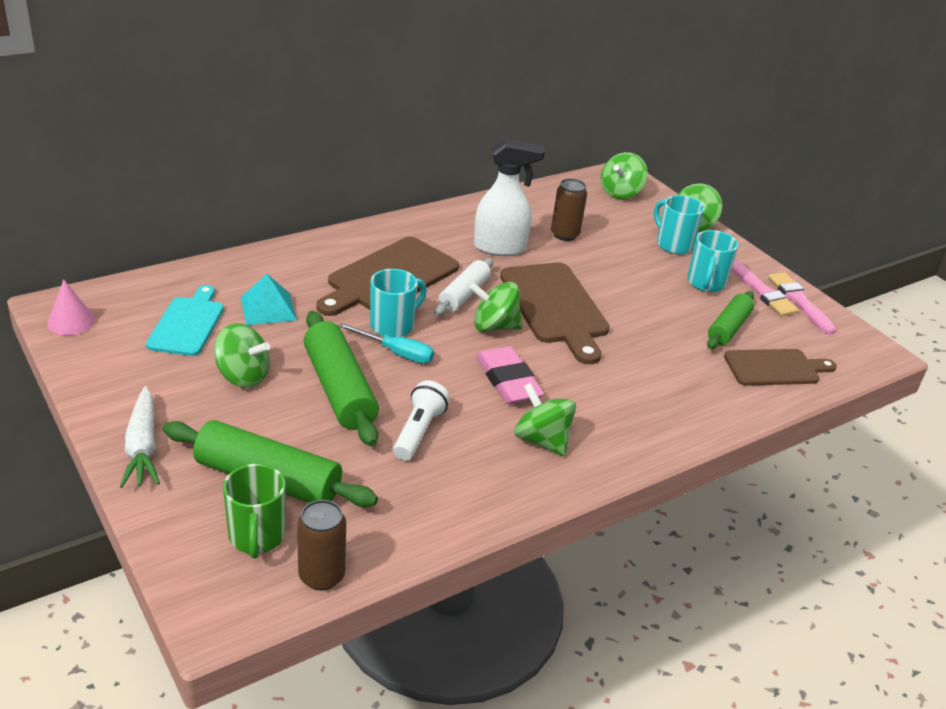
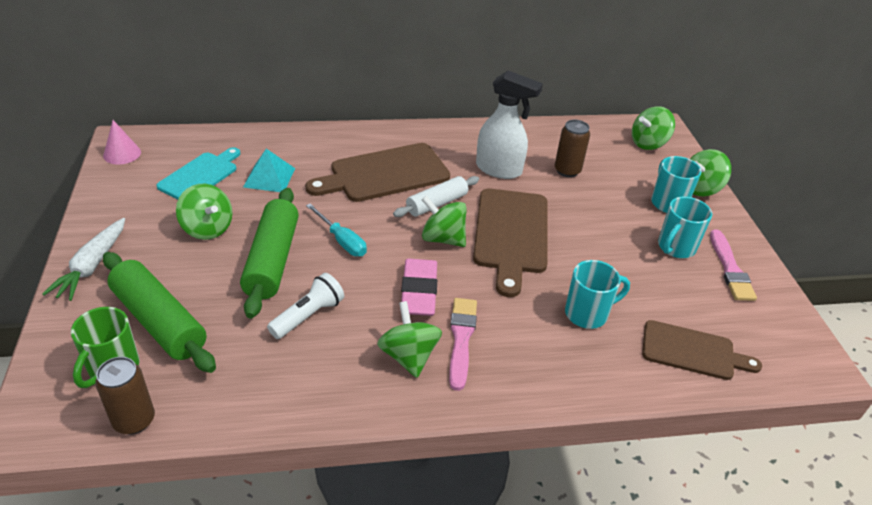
camera: 25 degrees right, 5 degrees up
turquoise mug [370,269,427,337] -> turquoise mug moved to [565,260,630,329]
green rolling pin [707,291,754,349] -> none
pink brush [768,272,836,334] -> pink brush moved to [449,298,477,391]

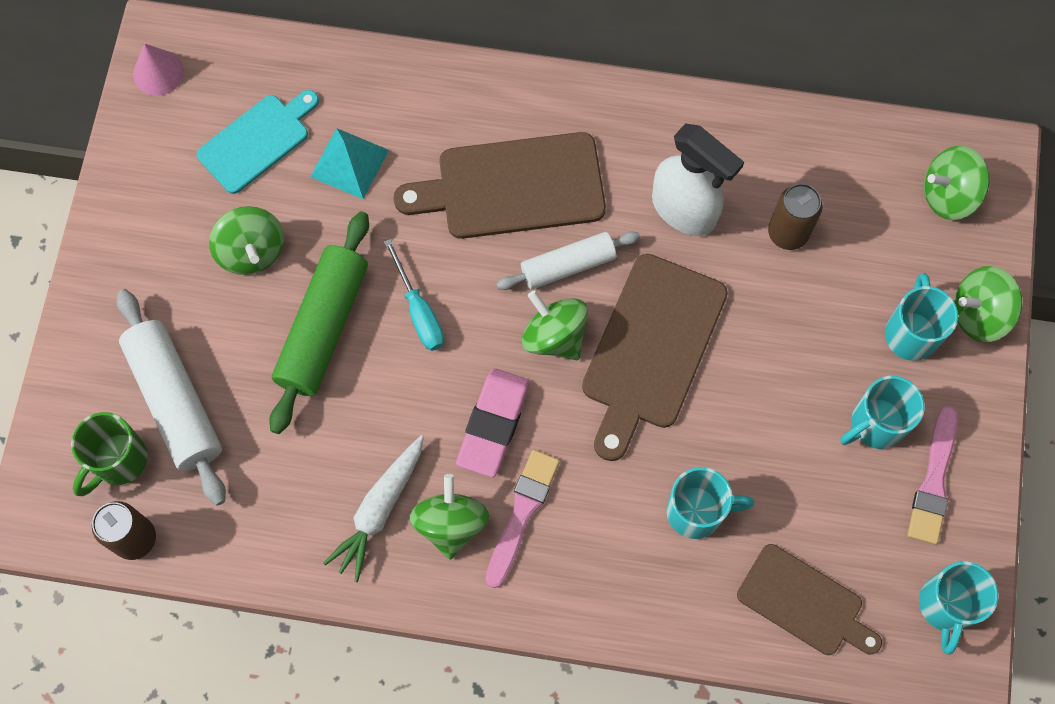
camera: 20 degrees right, 30 degrees up
white carrot [42,218,125,301] -> white carrot moved to [323,435,424,582]
green rolling pin [103,252,216,373] -> white rolling pin [117,289,226,506]
white flashlight [267,273,344,339] -> none
none -> turquoise mug [919,561,998,655]

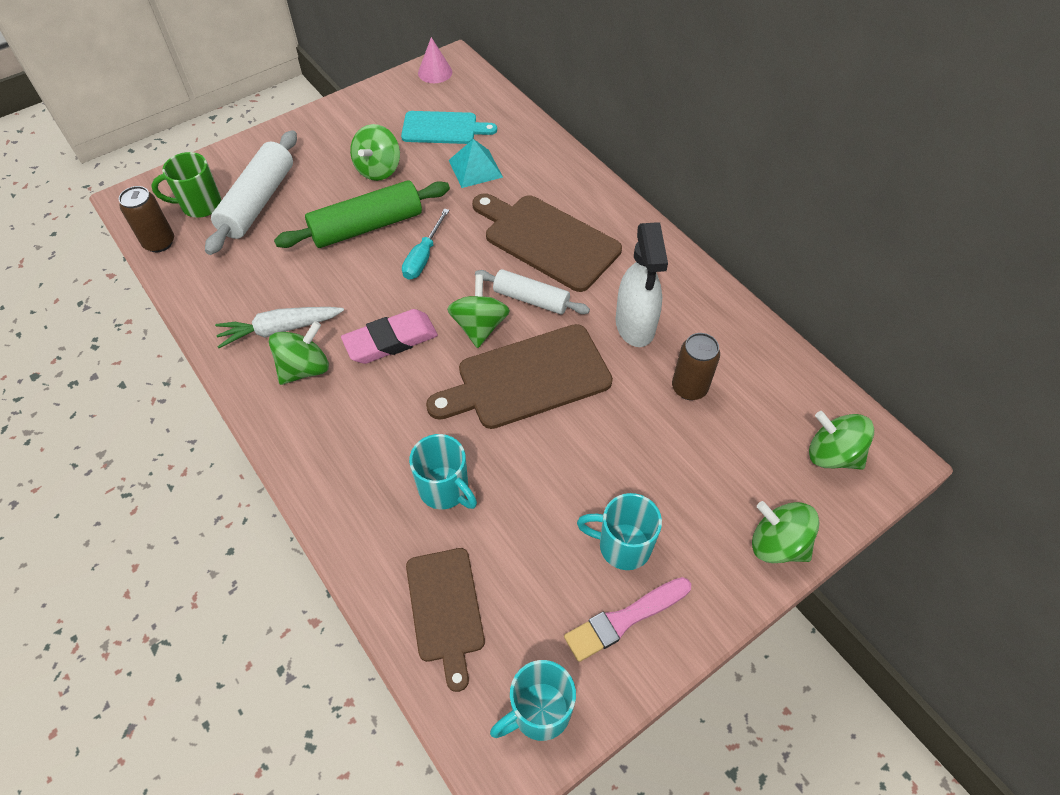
camera: 45 degrees right, 15 degrees down
pink brush [486,450,560,588] -> none
turquoise mug [885,273,958,361] -> none

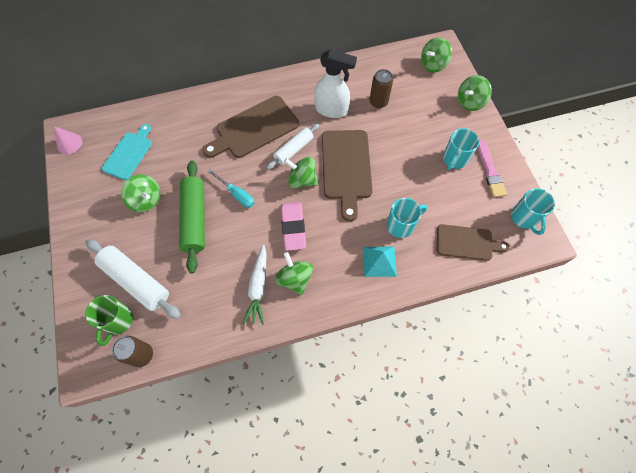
camera: 70 degrees left, 10 degrees up
turquoise pyramid [449,139,503,188] -> turquoise pyramid moved to [363,247,397,277]

